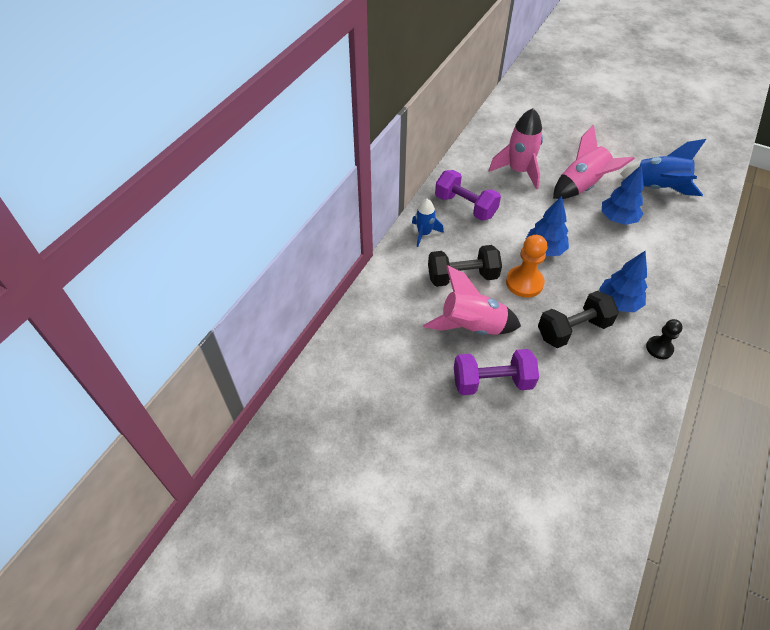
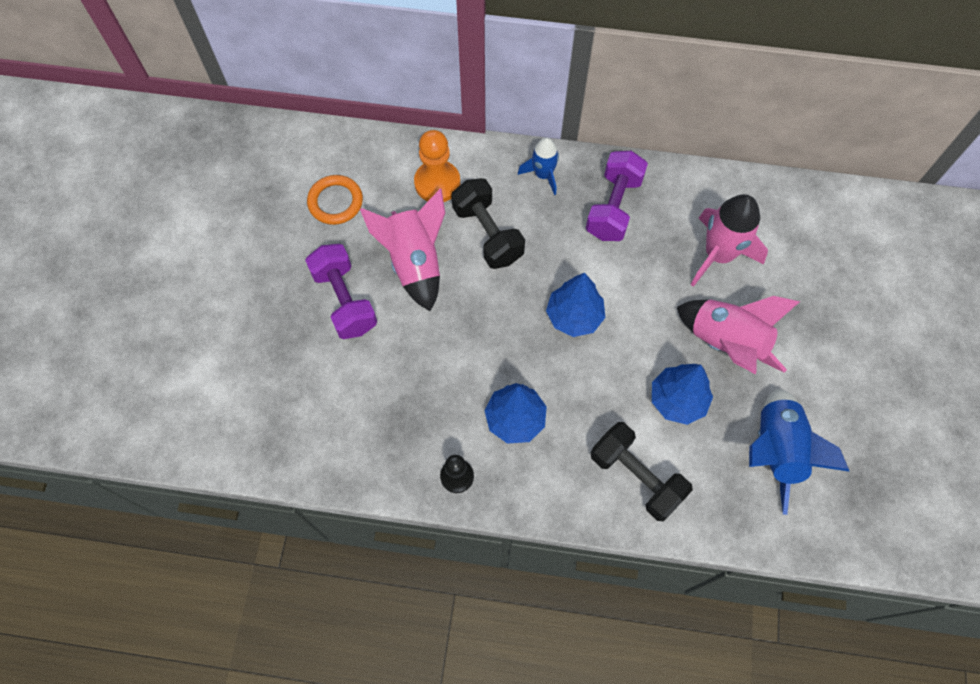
camera: 70 degrees right, 15 degrees up
orange pawn [506,235,547,298] -> orange pawn moved to [414,130,460,202]
black dumbbell [538,291,619,348] -> black dumbbell moved to [591,422,693,521]
none -> orange ring [307,175,363,225]

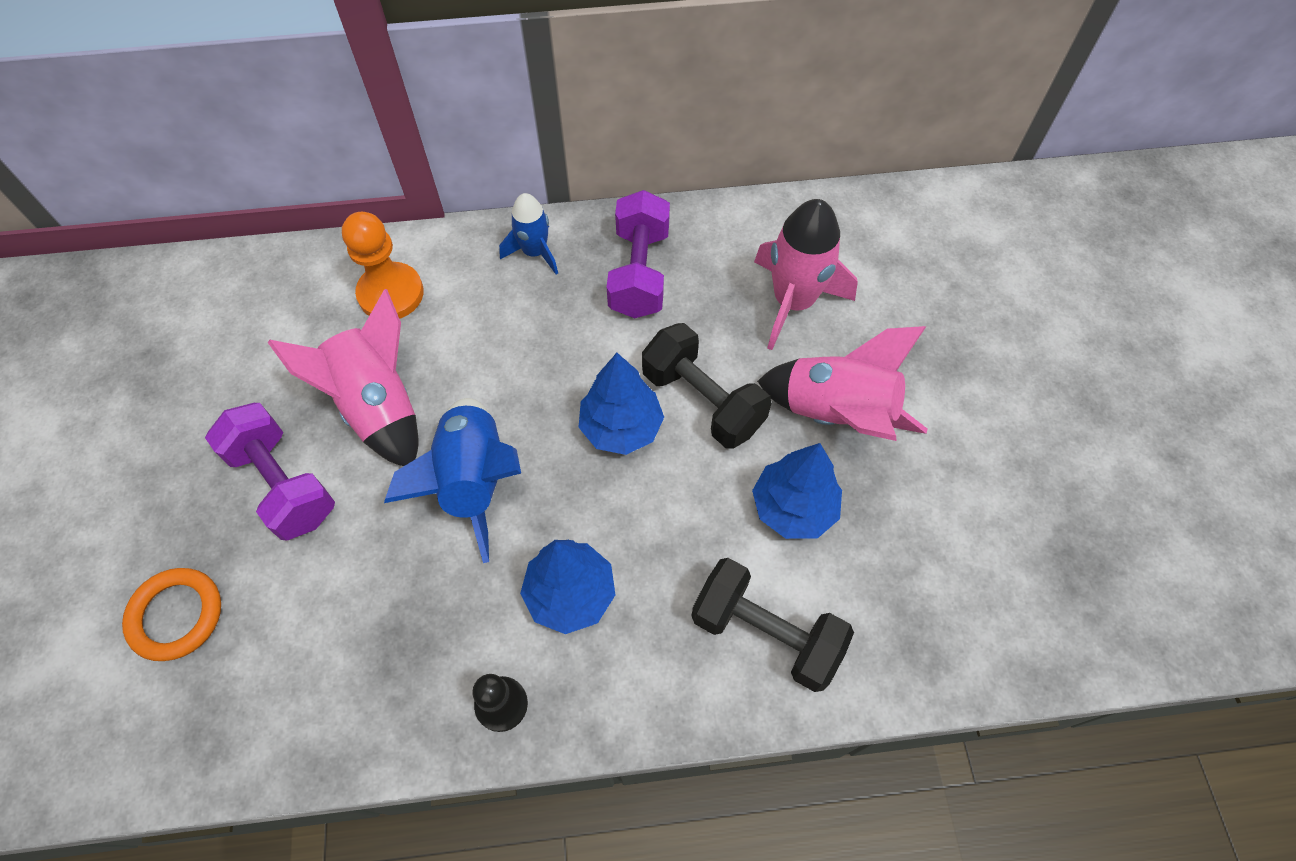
camera: 15 degrees left, 5 degrees down
orange ring [307,175,363,225] -> orange ring moved to [122,568,221,661]
black dumbbell [451,178,525,269] -> black dumbbell moved to [642,323,771,449]
blue rocket [749,389,850,515] -> blue rocket moved to [384,398,521,563]

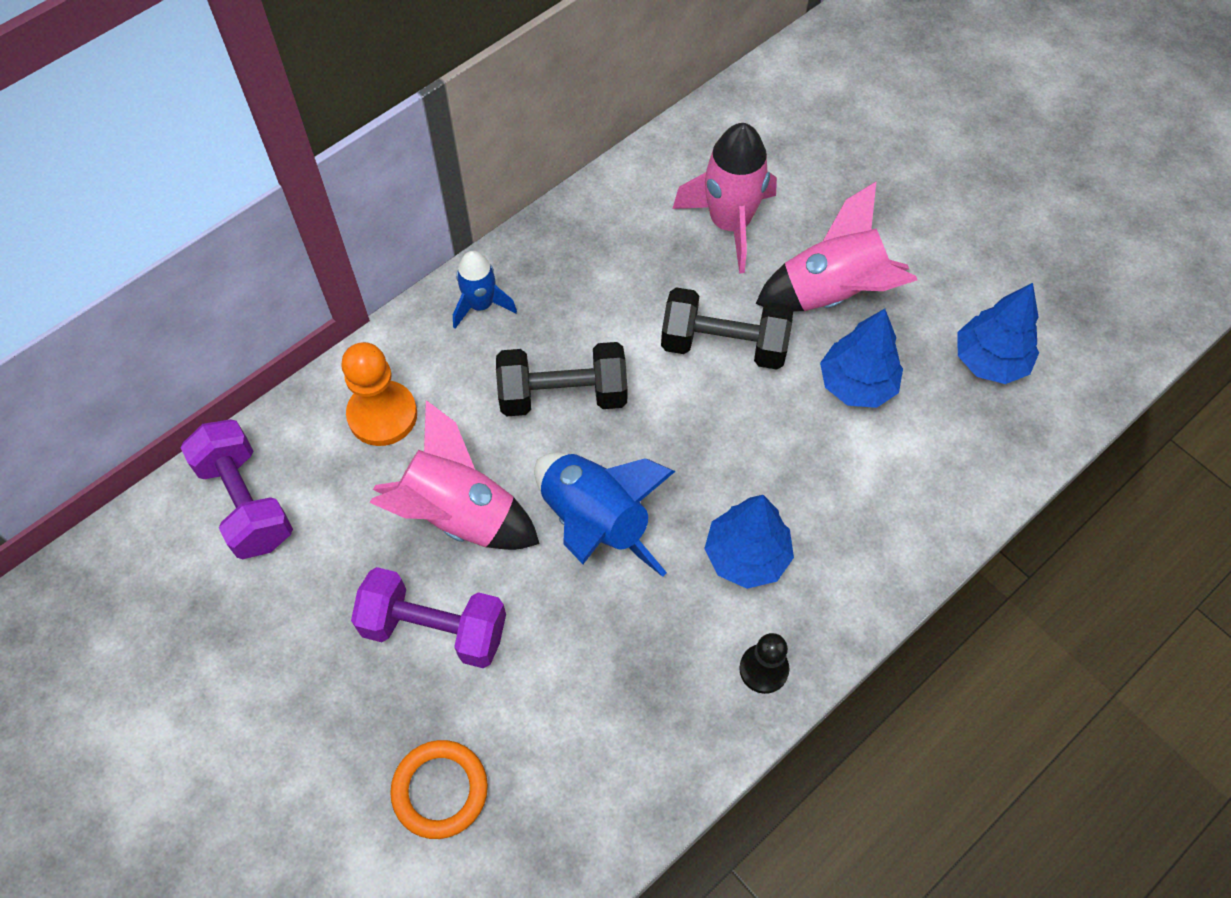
camera: 35 degrees left, 0 degrees up
blue tree [579,353,664,455] -> blue tree moved to [958,283,1039,384]
purple dumbbell [607,190,670,318] -> purple dumbbell moved to [180,419,293,559]
black dumbbell [691,558,854,692] -> black dumbbell moved to [496,342,628,416]

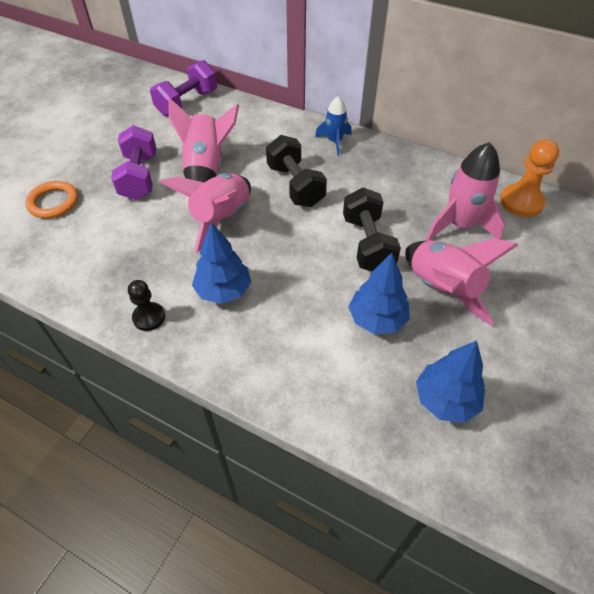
camera: 70 degrees right, 10 degrees down
orange pawn [341,342,417,446] -> orange pawn moved to [500,139,559,217]
blue rocket [534,453,676,577] -> pink rocket [160,173,251,253]

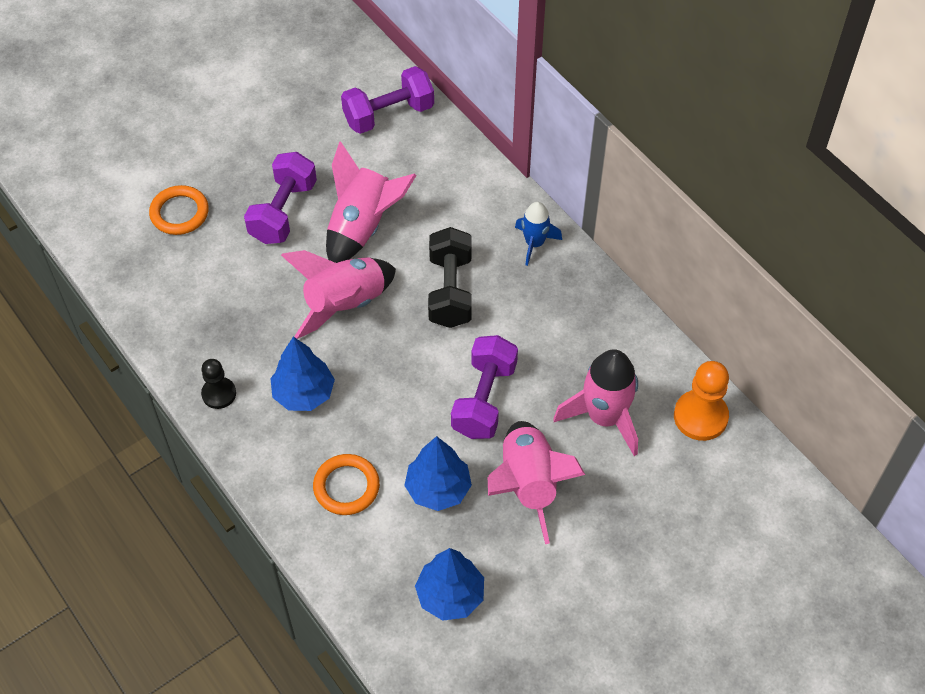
camera: 25 degrees right, 5 degrees up
black dumbbell [343,187,401,271] -> purple dumbbell [451,335,518,439]
none -> orange ring [313,454,380,515]

